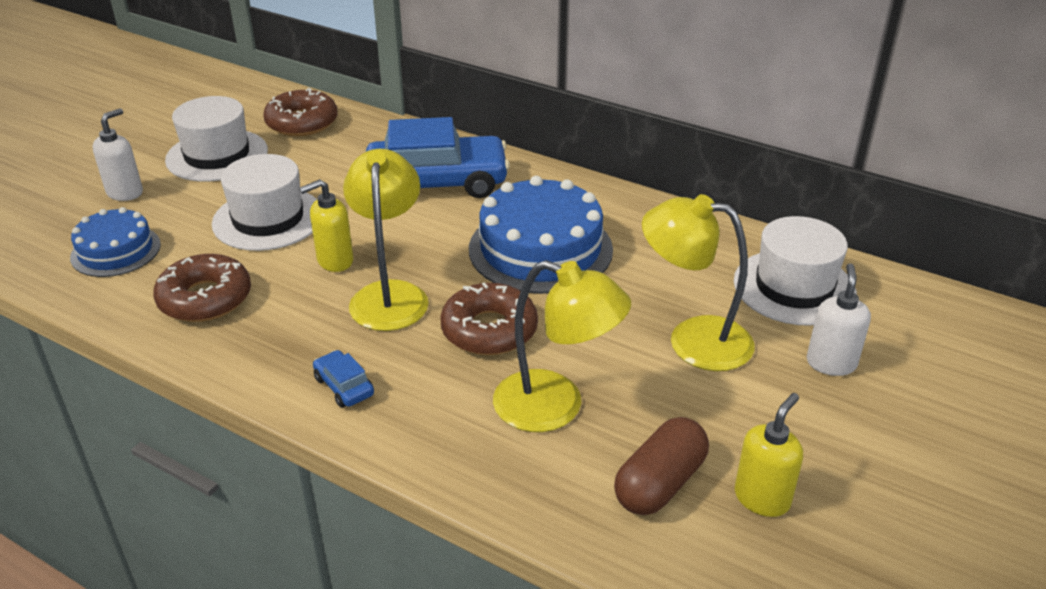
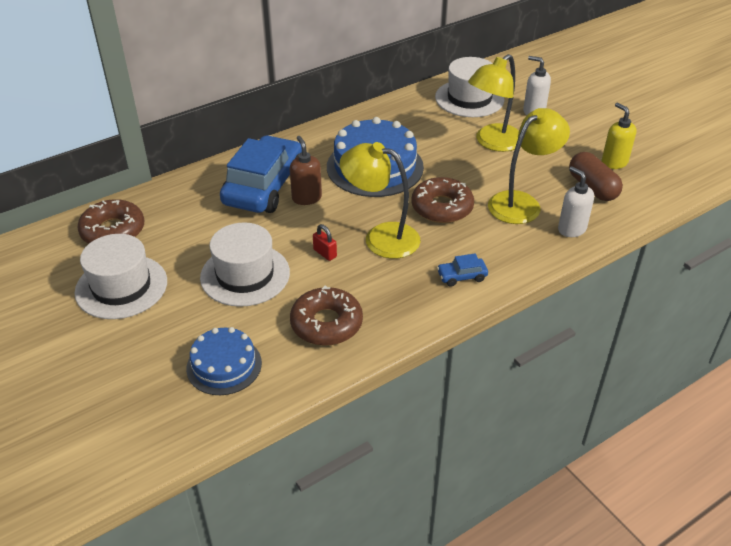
camera: 65 degrees left, 5 degrees up
white soap dispenser [92,108,143,201] -> white soap dispenser moved to [558,166,594,237]
yellow soap dispenser [299,179,353,272] -> red padlock [313,224,337,261]
none -> brown soap dispenser [290,136,322,205]

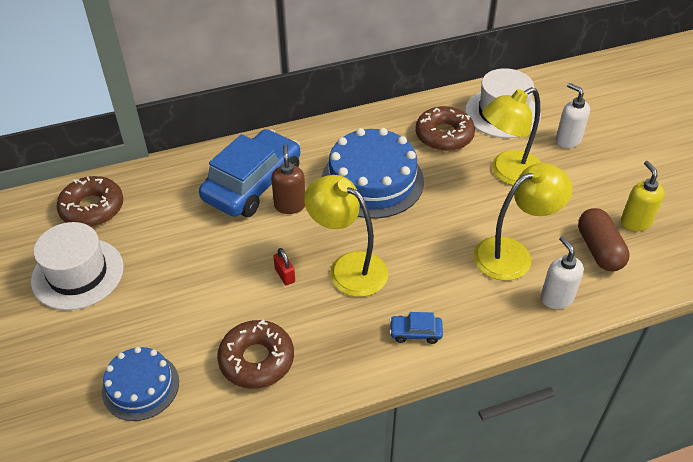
camera: 15 degrees right, 5 degrees up
white hat [200,222,290,307] -> none
brown donut [411,177,474,223] -> brown donut moved to [415,106,475,151]

